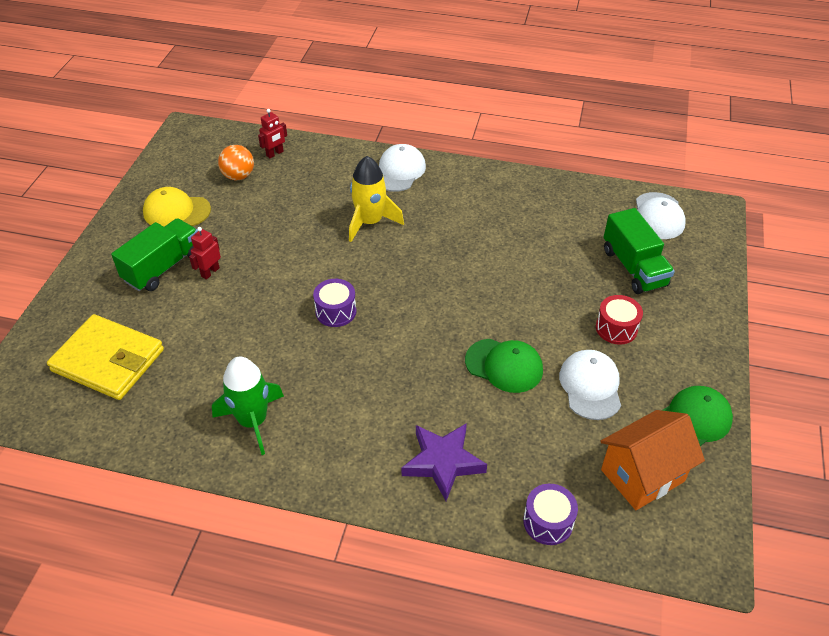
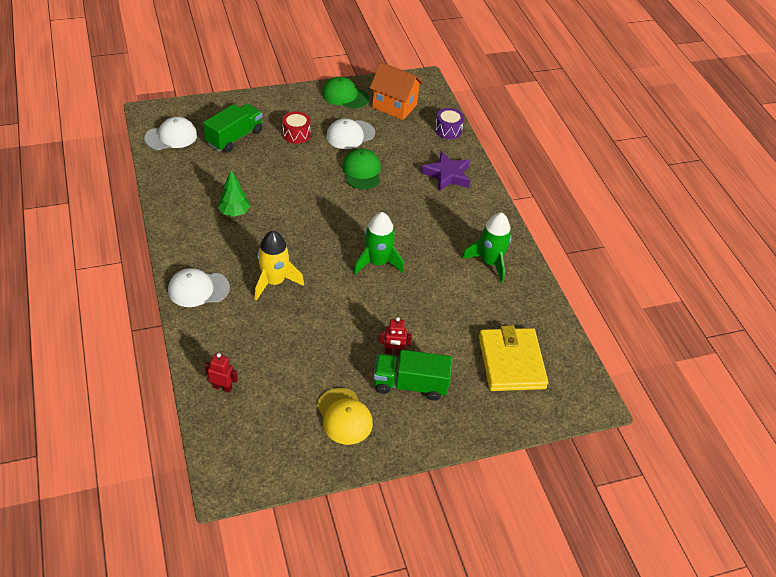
camera: 125 degrees left, 0 degrees up
orange ball [218,145,254,180] -> none
purple drum [313,279,356,327] -> green rocket [353,212,404,275]
none -> green tree [218,170,250,217]

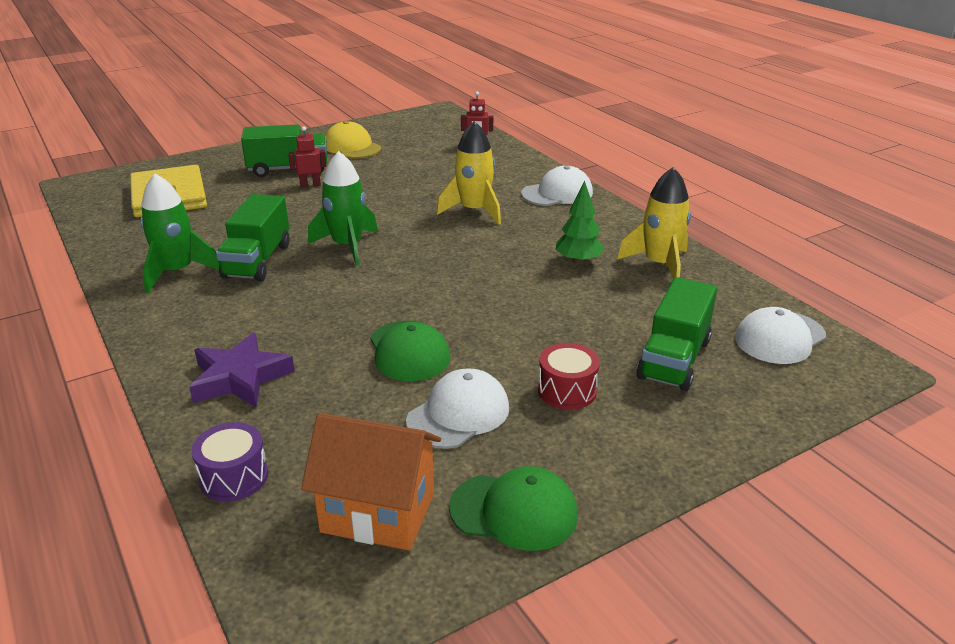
camera: 170 degrees right, 15 degrees down
none -> green truck [216,194,290,281]
none -> yellow rocket [617,167,691,279]

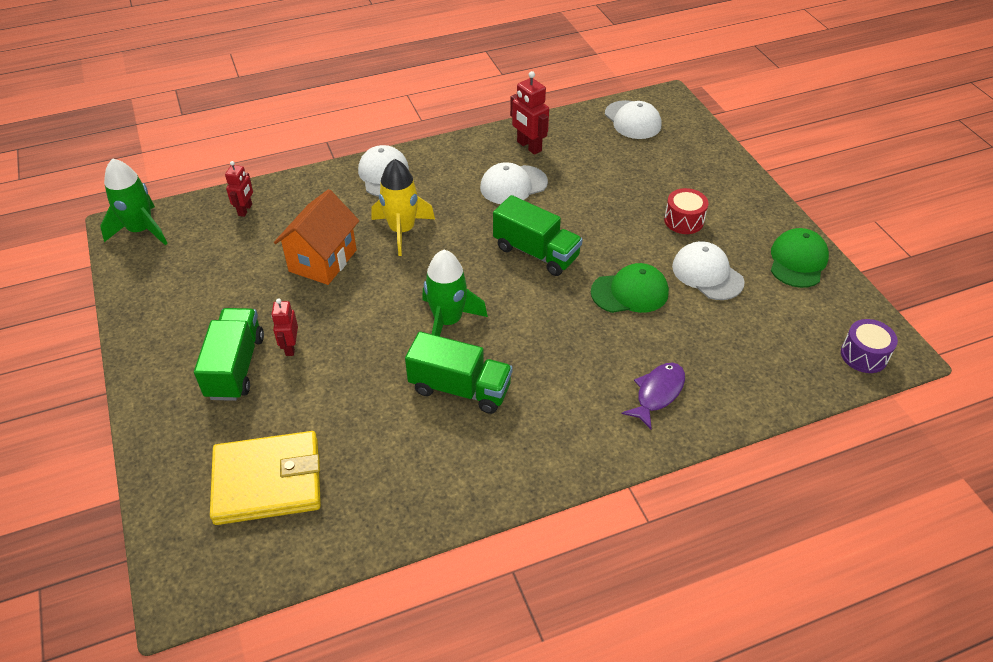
camera: 80 degrees left, 15 degrees up
green rocket [140,173,220,293] -> green rocket moved to [100,158,168,245]
purple star [189,332,295,408] -> purple fish [621,363,685,429]
purple drum [191,422,268,502] -> purple drum moved to [841,319,898,373]
orange house [301,413,441,550] -> orange house moved to [274,189,359,285]
yellow cap [325,121,381,159] -> none
green tree [556,181,604,265] -> white cap [480,162,548,204]
yellow rocket [617,167,691,279] -> red robot [510,71,549,155]
green truck [637,277,717,391] -> green truck moved to [493,195,583,276]

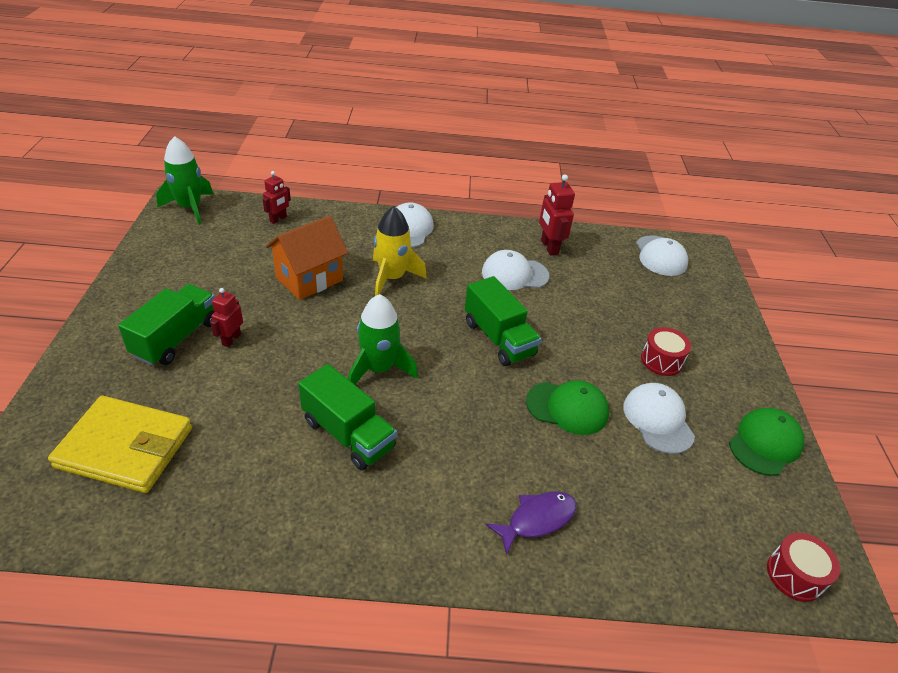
camera: 20 degrees right, 5 degrees down
purple drum [841,319,898,373] -> red drum [767,533,840,602]

